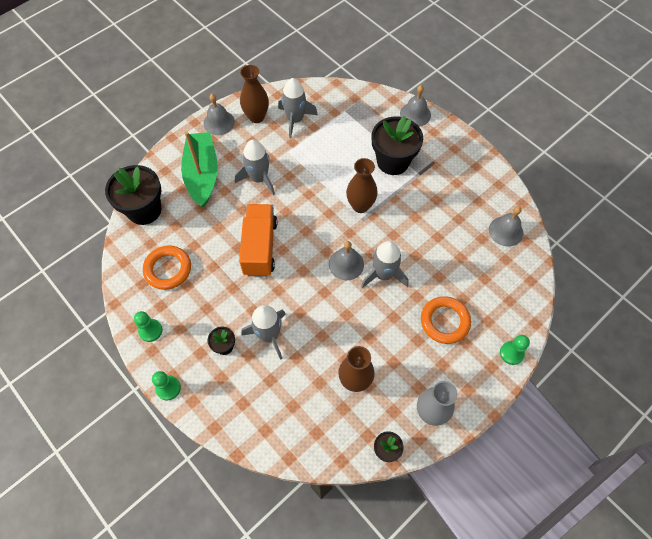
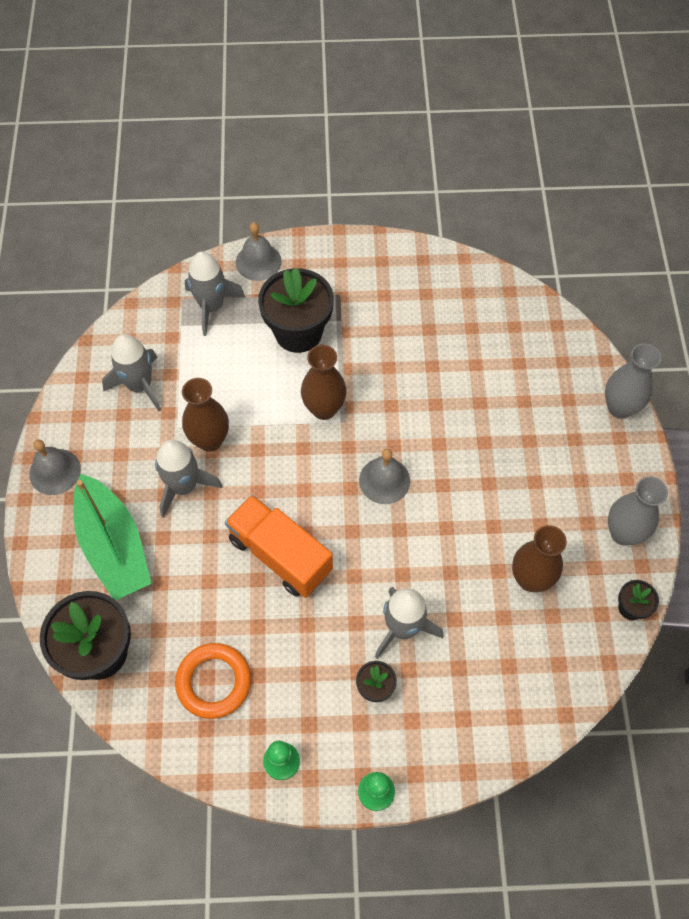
camera: 50 degrees left, 0 degrees up
green boat [181,131,218,207] -> green boat turned 150 degrees counterclockwise [73,474,152,600]
brown vase [240,65,269,123] -> brown vase moved to [182,378,229,452]
grey rocket [361,241,408,288] -> grey rocket moved to [185,251,245,336]
orange ring [421,296,471,344] -> none
grey bell [489,206,523,247] -> none
green pawn [500,335,530,365] -> grey vase [605,343,661,419]

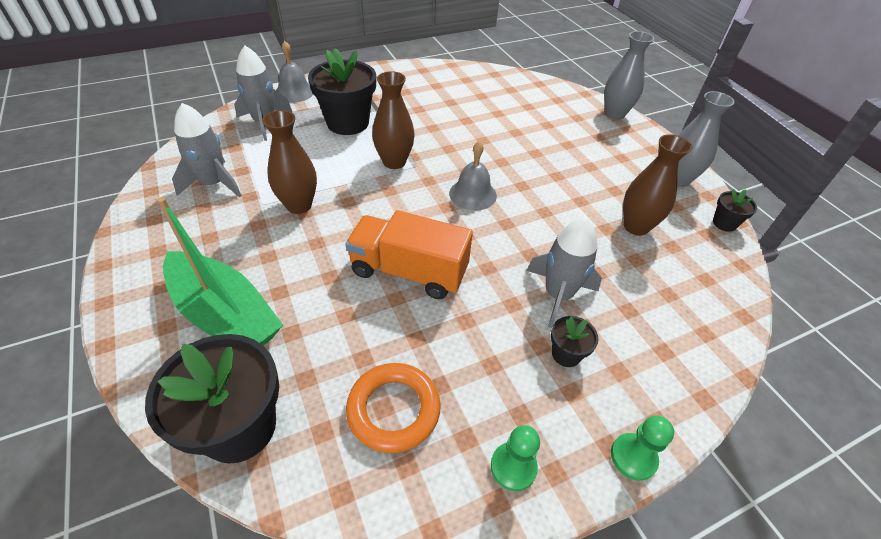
camera: 25 degrees left, 15 degrees down
grey bell [29,439,81,495] -> none
grey rocket [155,440,222,518] -> none

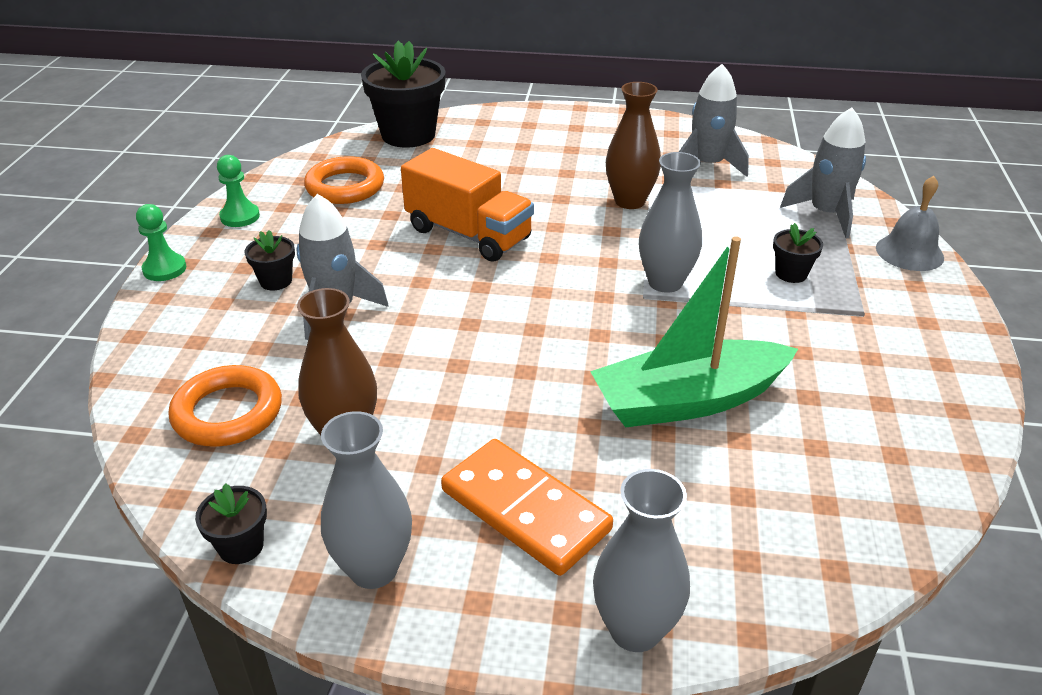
camera: 125 degrees right, 10 degrees down
green boat [157,197,283,345] -> green boat moved to [590,236,798,428]
black flower pot [308,48,376,135] -> black flower pot [773,223,823,283], size x0.47
orange truck [346,210,473,299] -> orange truck turned 75 degrees clockwise [401,148,534,262]
brown vase [372,71,415,169] -> grey vase [639,152,702,293]
grey bell [449,141,497,211] -> none
none -> orange ring [168,365,282,446]
none -> orange domino [441,439,613,576]

